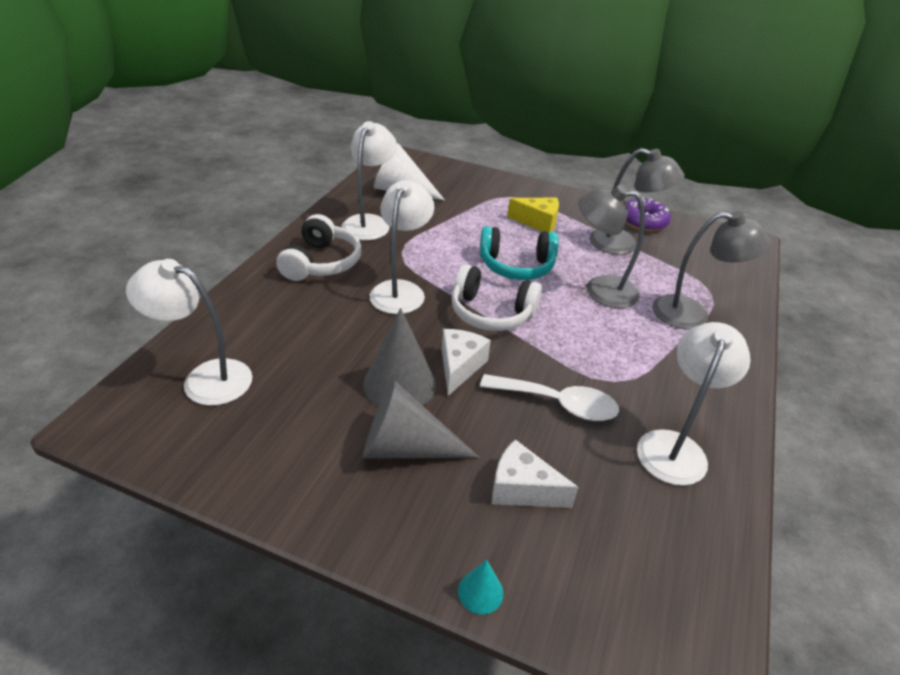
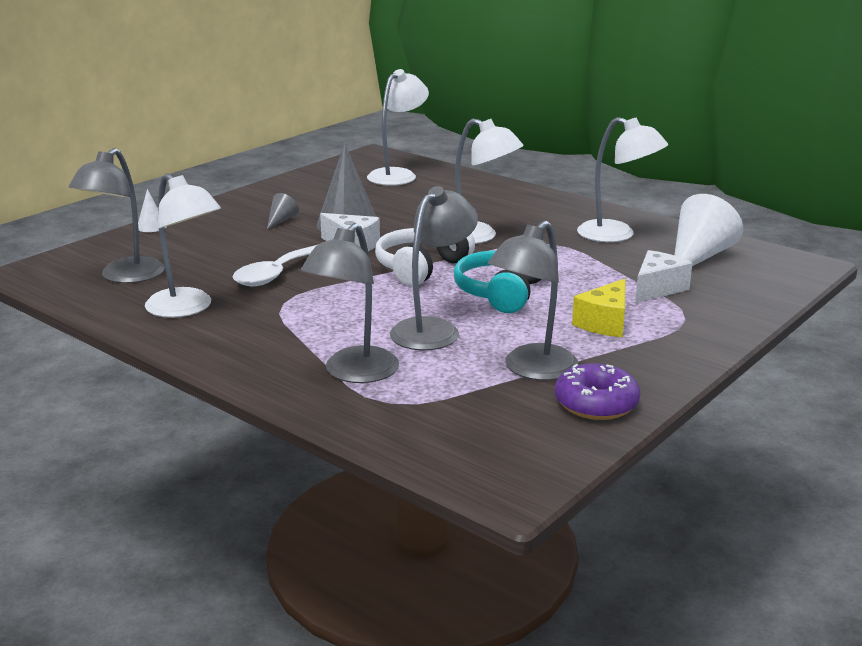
camera: 110 degrees right, 15 degrees down
white headphones [276,214,361,281] -> none
grey cone [363,380,480,459] -> grey cone [267,193,299,229], size x0.47
turquoise cone [458,559,504,614] -> white cone [138,189,167,232]
white cheese [492,439,579,508] -> white cheese moved to [635,250,692,303]
none -> grey lamp [69,148,165,283]

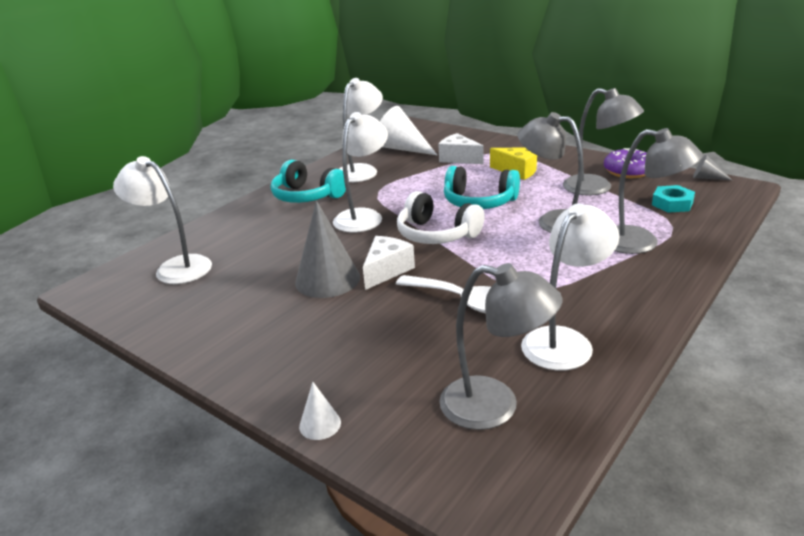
camera: 90 degrees left, 5 degrees up
grey cone [267,193,299,229] -> grey cone moved to [693,155,732,180]
none -> turquoise headphones [271,160,346,203]
none -> turquoise nut [652,185,695,213]

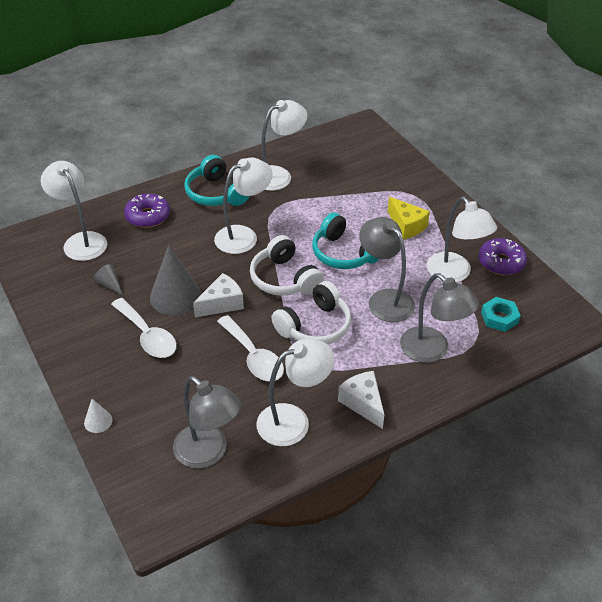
camera: 20 degrees right, 15 degrees up
white cone [380,106,438,156] -> none
white cheese [438,133,483,164] -> white cheese moved to [338,371,385,429]
grey lamp [563,88,644,196] -> white lamp [427,197,497,282]
grey cone [693,155,732,180] -> grey cone moved to [93,264,123,296]
none -> white spoon [111,298,177,358]
none -> purple donut [124,193,170,228]
none -> white headphones [271,281,351,344]

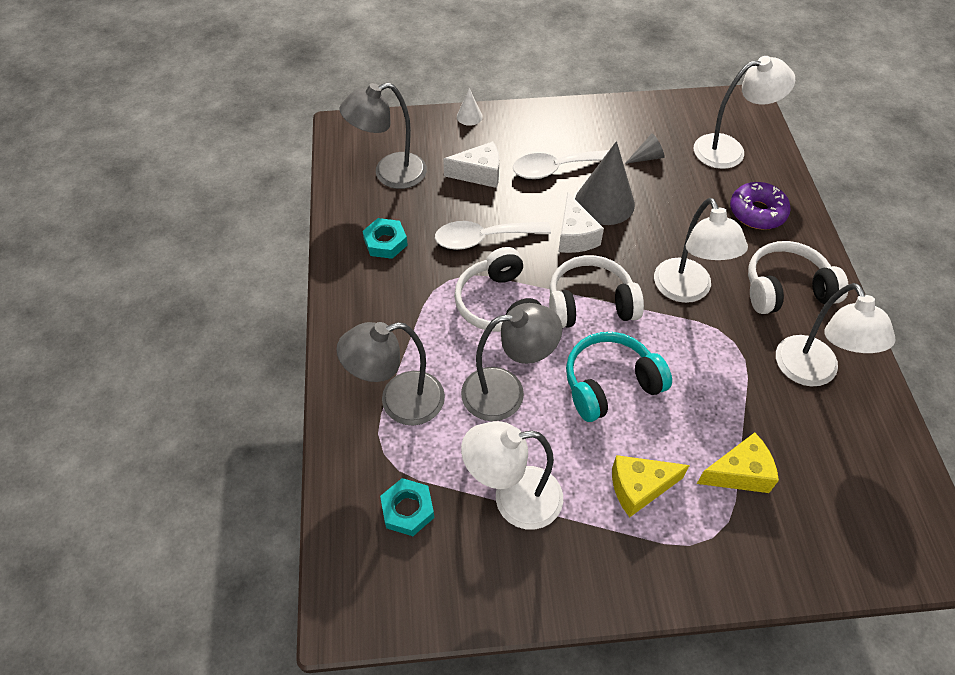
camera: 115 degrees right, 10 degrees up
turquoise headphones [184,155,250,206] -> white headphones [748,241,848,314]
white lamp [256,338,334,446] -> turquoise nut [362,218,408,259]
white cheese [338,371,385,429] -> white cheese moved to [443,141,499,188]
purple donut [479,238,527,275] -> none
none -> yellow cheese [697,433,779,493]

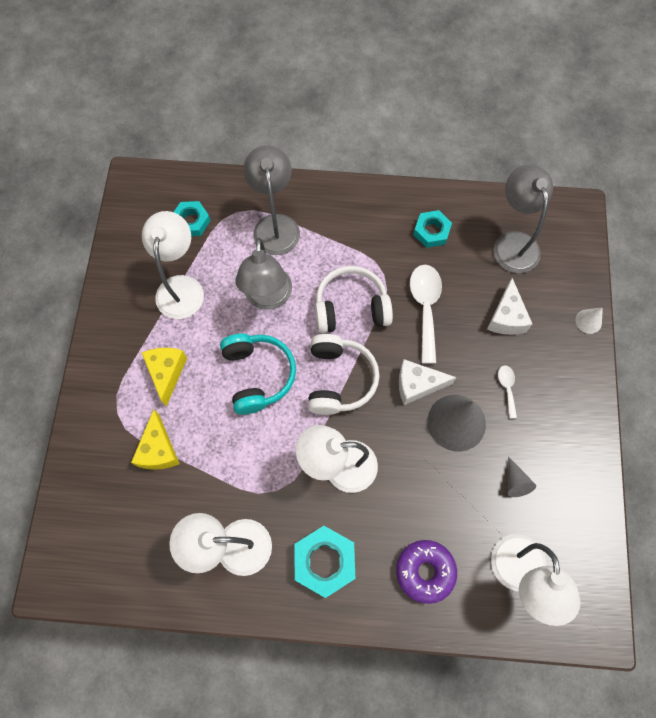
camera: 100 degrees right, 15 degrees up
white spoon [513,150,609,179] -> white spoon [498,365,517,419], size x0.50
white headphones [748,241,848,314] -> turquoise nut [294,526,355,598]

